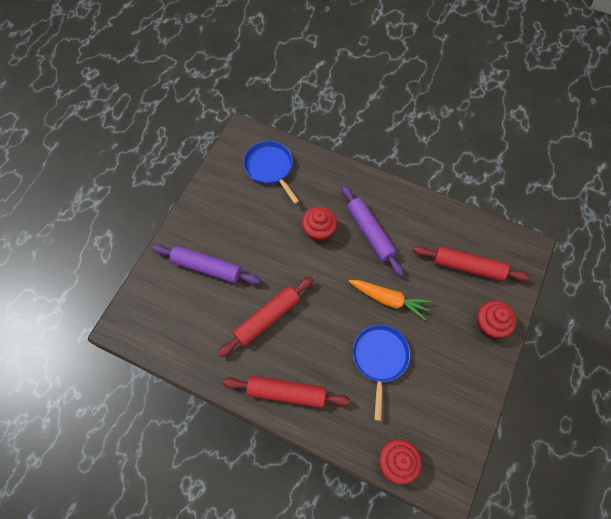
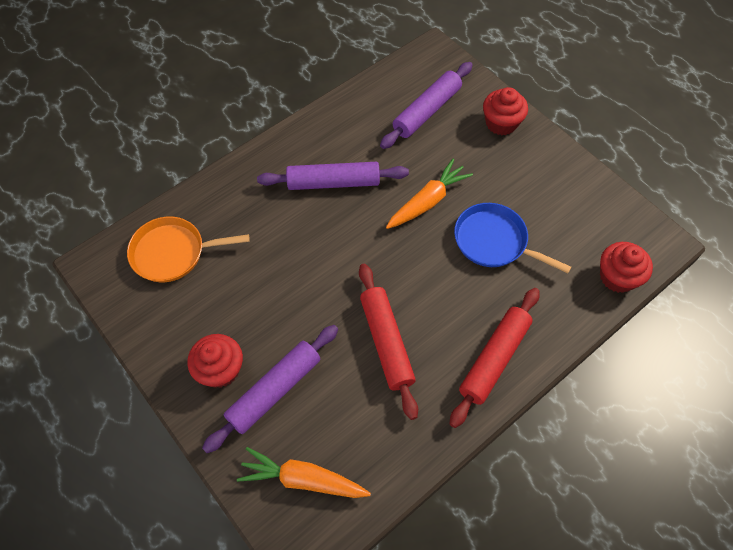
camera: 65 degrees left, 5 degrees down
blue pan [243,141,299,204] -> orange pan [127,216,250,282]
red cupcake [302,206,337,242] -> red cupcake moved to [187,334,243,388]
red rolling pin [413,246,530,281] -> purple rolling pin [380,62,473,149]
none -> orange carrot [237,447,371,498]

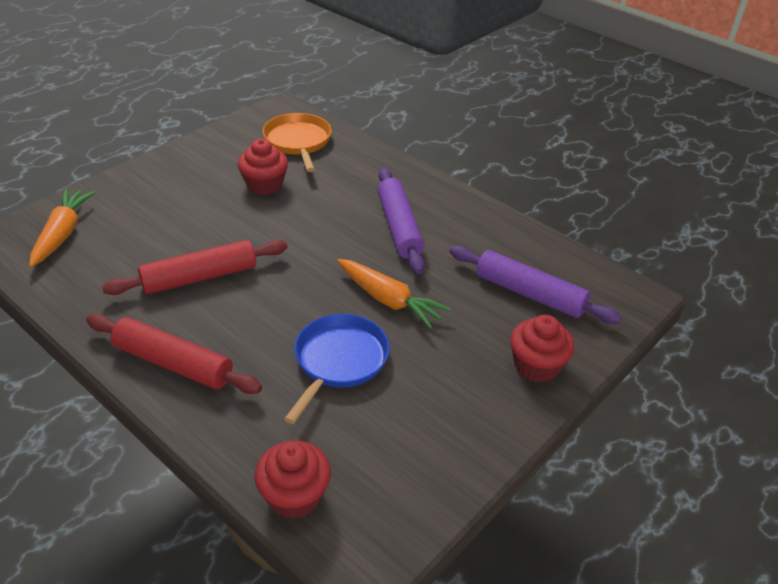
camera: 80 degrees right, 20 degrees down
red cupcake [187,334,243,388] -> red cupcake moved to [238,139,288,195]
purple rolling pin [202,325,338,453] -> none

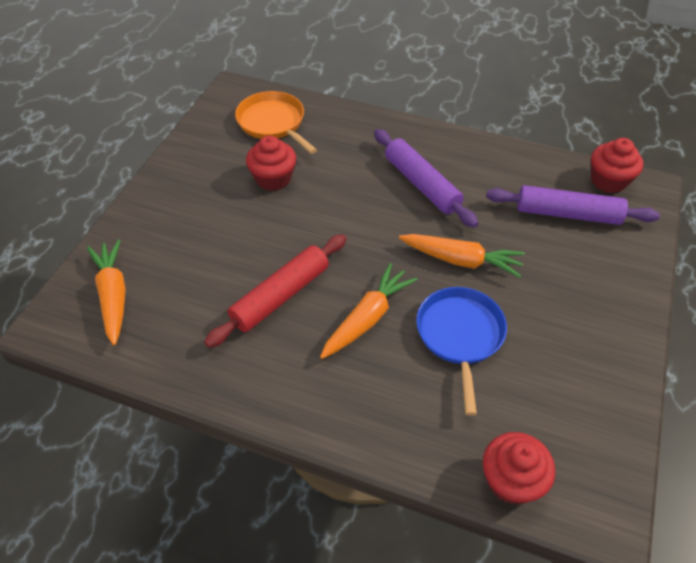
camera: 20 degrees left, 10 degrees up
red rolling pin [86,314,262,394] -> none
red cupcake [510,315,575,383] -> red cupcake moved to [591,138,643,193]
none -> orange carrot [320,263,417,359]

